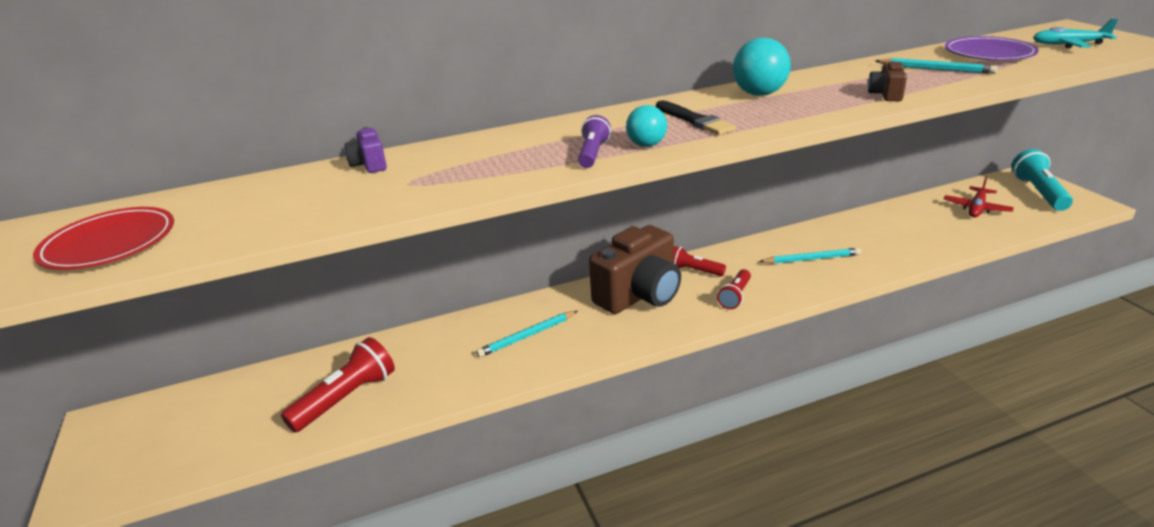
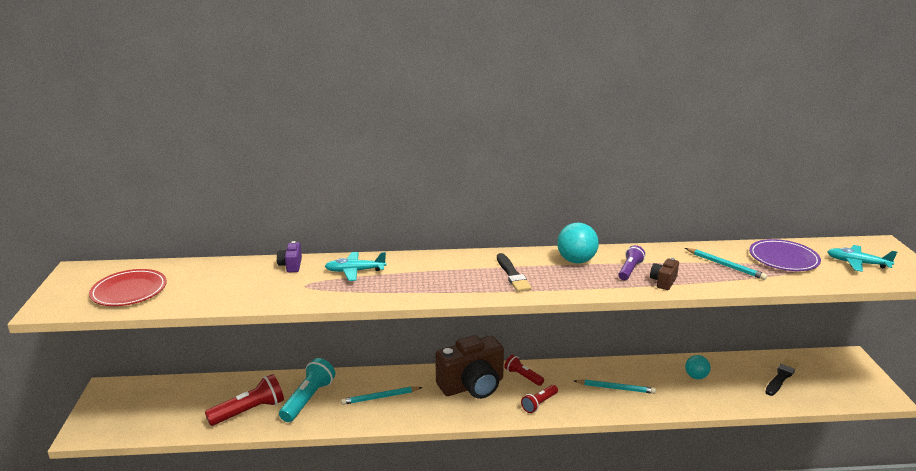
camera: 15 degrees right, 5 degrees down
purple flashlight [578,115,611,168] -> purple flashlight moved to [618,245,645,280]
turquoise ball [626,105,667,147] -> turquoise ball moved to [685,355,710,379]
red plane [944,176,1014,217] -> black brush [765,359,799,396]
turquoise flashlight [1011,149,1073,211] -> turquoise flashlight moved to [279,358,335,422]
none -> turquoise plane [325,252,386,281]

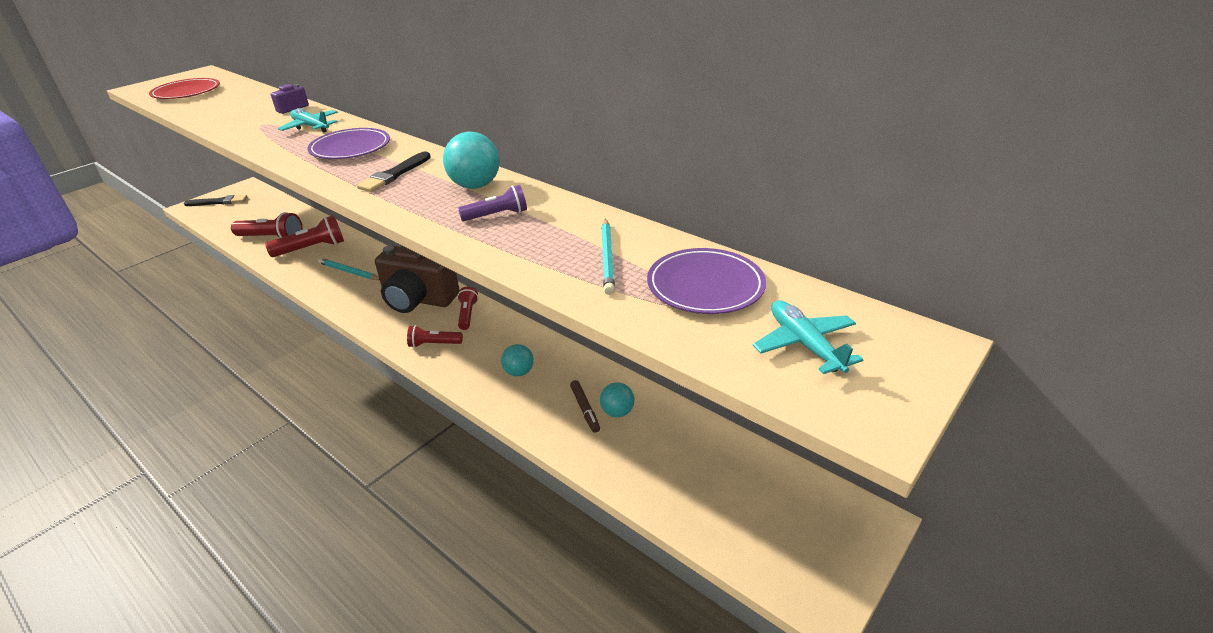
camera: 45 degrees right, 10 degrees up
turquoise flashlight [279,358,335,422] -> red flashlight [265,215,344,257]
turquoise pencil [574,379,656,394] -> turquoise ball [501,344,534,377]
brown camera [650,258,679,290] -> none
black brush [765,359,799,396] -> black brush moved to [184,195,247,206]
none -> purple plate [307,128,390,159]
none -> brown marker [570,380,600,433]

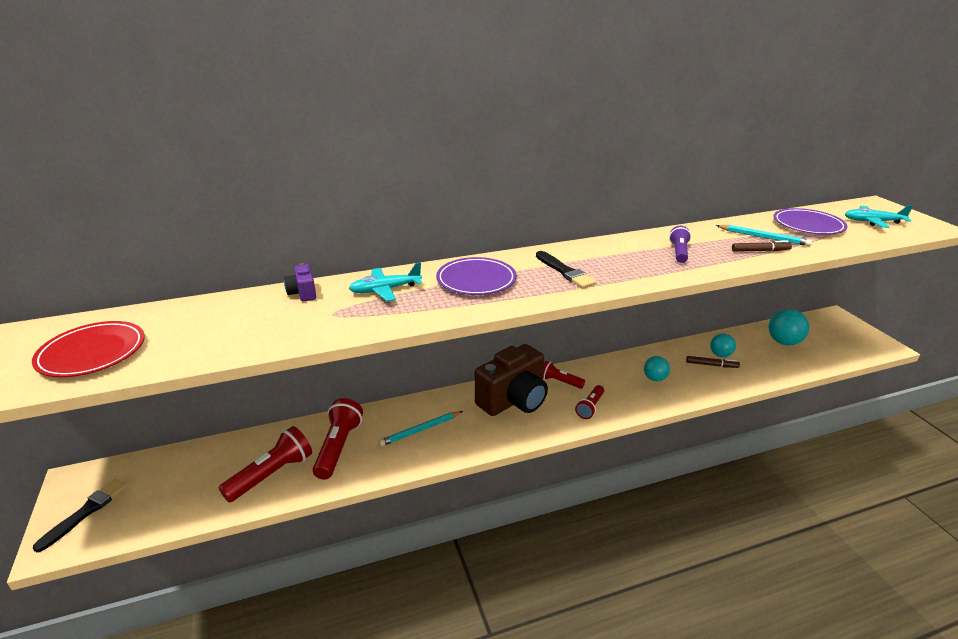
camera: 60 degrees left, 5 degrees down
turquoise ball [443,132,500,189] -> turquoise ball moved to [768,309,809,345]
none -> brown marker [732,240,792,252]

